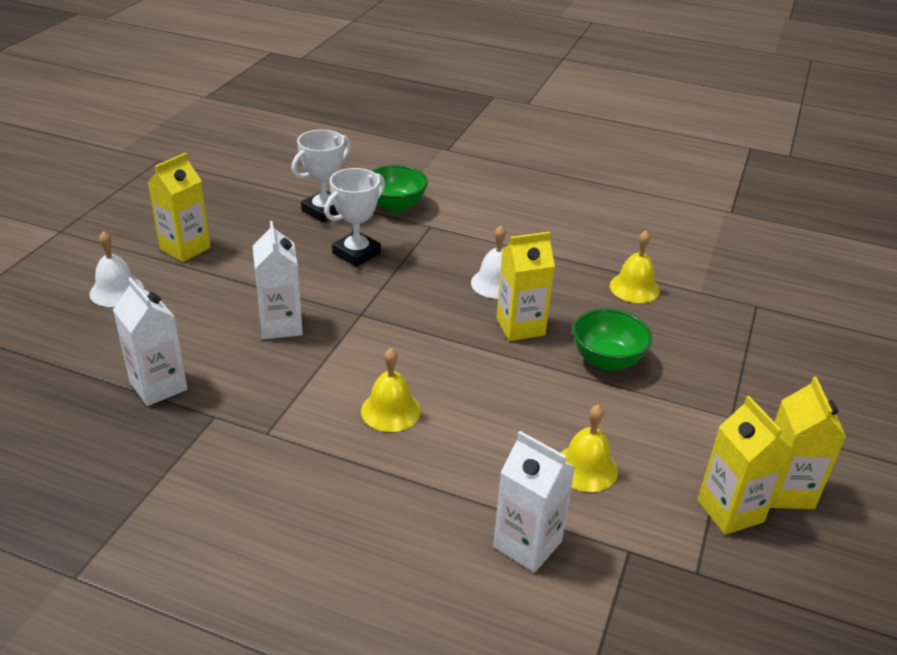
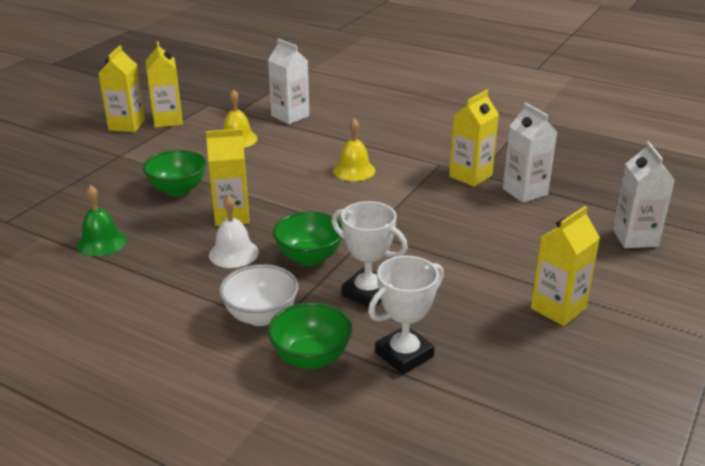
camera: 170 degrees left, 5 degrees down
white bell [89,231,144,307] -> none
white carton [252,221,303,339] -> white carton moved to [613,141,675,248]
white trophy [324,168,385,267] -> white trophy turned 75 degrees clockwise [331,201,408,307]
yellow bell [610,230,660,303] -> green bell [76,185,127,256]
none -> white bowl [219,264,299,326]
none -> green bowl [273,211,342,266]
none -> yellow carton [449,90,499,187]

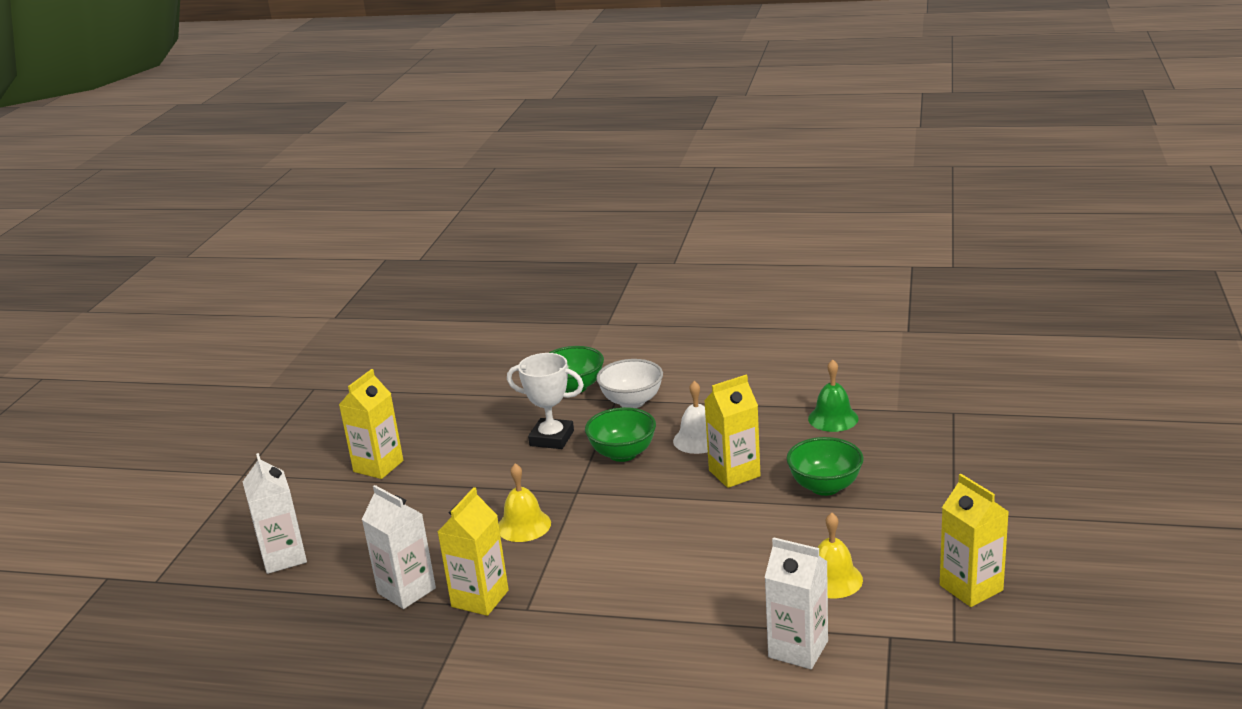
camera: 165 degrees right, 5 degrees down
yellow carton [98,45,145,132] -> none
yellow bell [333,118,375,181] -> yellow bell moved to [499,463,551,542]
white trophy [368,256,444,374] -> none

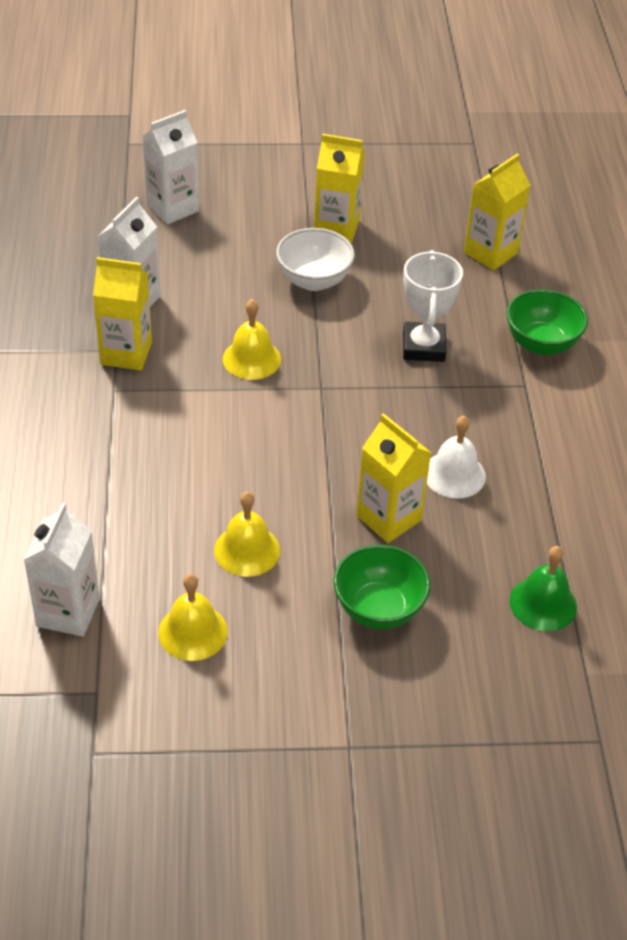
camera: 70 degrees right, 20 degrees up
green bowl [585,407,656,462] -> none
white bowl [596,359,663,408] -> white bowl moved to [276,228,355,291]
yellow carton [940,474,1009,607] -> yellow carton moved to [464,153,530,271]
none -> yellow bell [214,492,280,577]

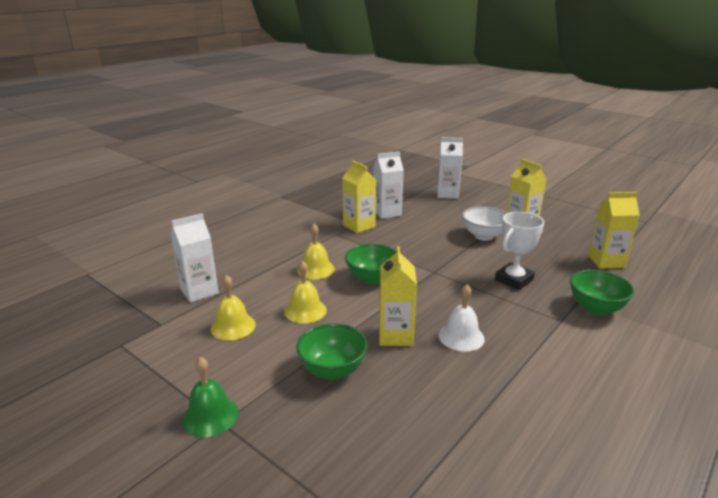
camera: 45 degrees right, 20 degrees down
yellow bell [223,299,281,380] -> yellow bell moved to [297,224,335,279]
green bell [510,546,577,632] -> green bell moved to [182,357,239,437]
none -> green bowl [345,244,397,284]

